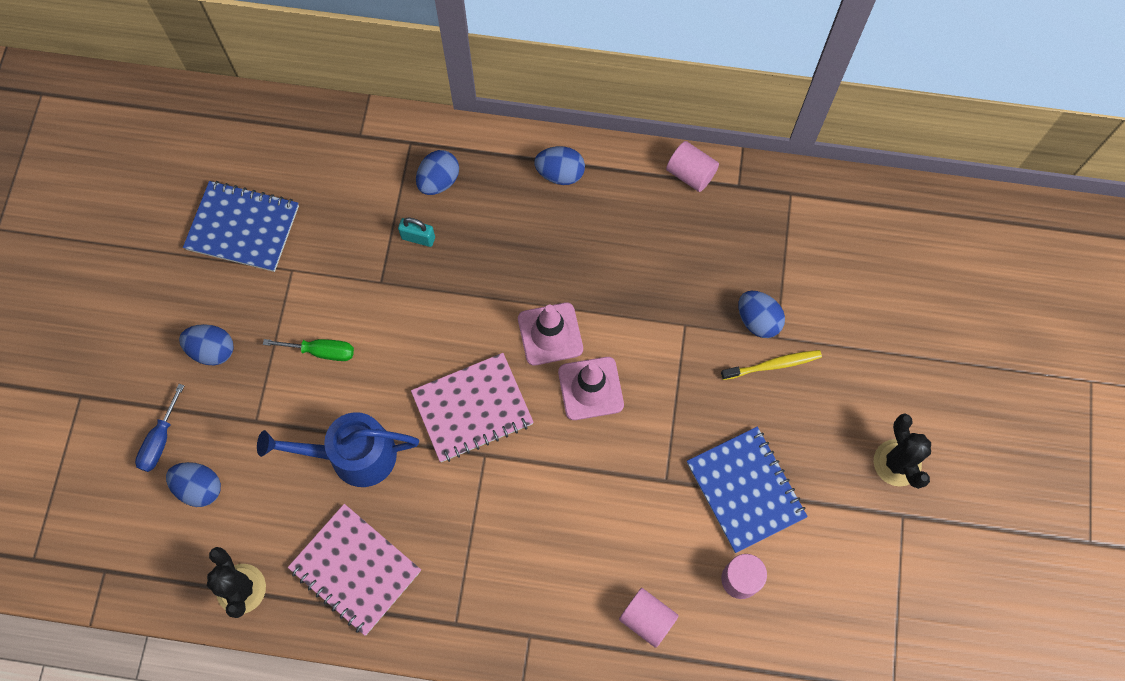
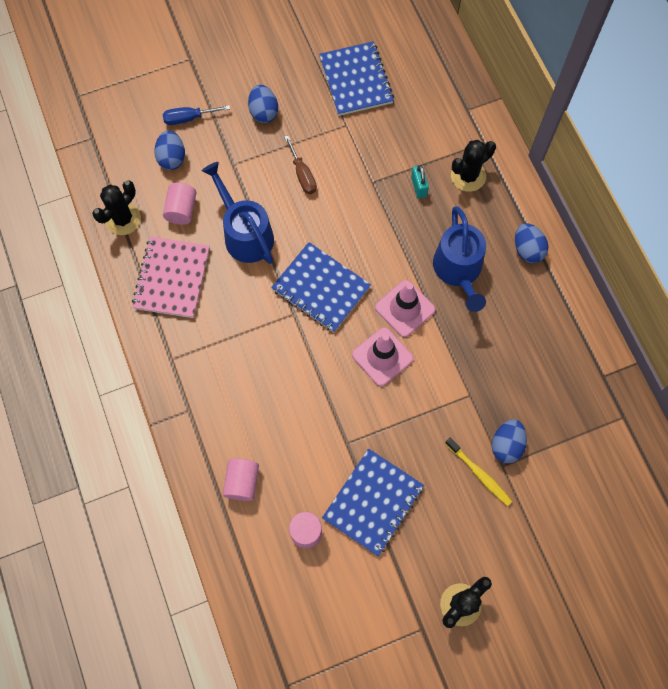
camera: 60 degrees right, 0 degrees up
green screwdriver [263,339,354,361] -> brown screwdriver [284,135,317,194]
pink notebook [411,353,534,462] -> blue notebook [271,242,371,332]
blue egg [416,150,459,195] -> black cactus [451,140,496,192]
pink cylinder [666,141,719,192] -> pink cylinder moved to [163,183,197,225]
none -> blue watering can [433,206,486,312]

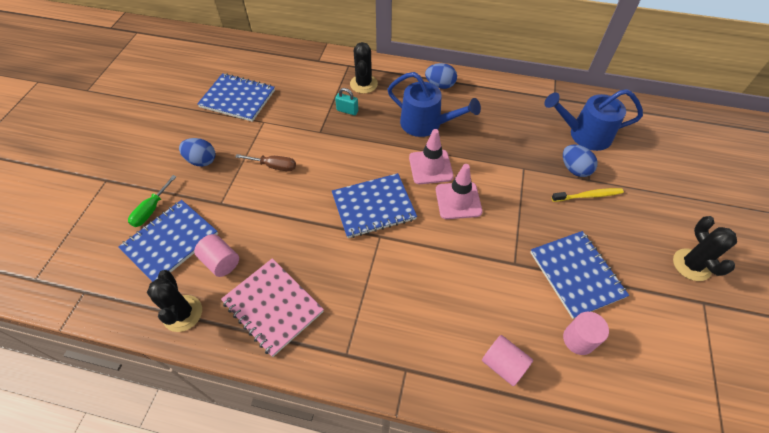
camera: 55 degrees left, 15 degrees down
blue egg [154,130,185,170] -> blue notebook [118,200,218,282]
blue screwdriver [163,105,230,125] -> green screwdriver [128,175,177,227]
blue watering can [202,162,274,264] -> blue watering can moved to [544,89,643,151]

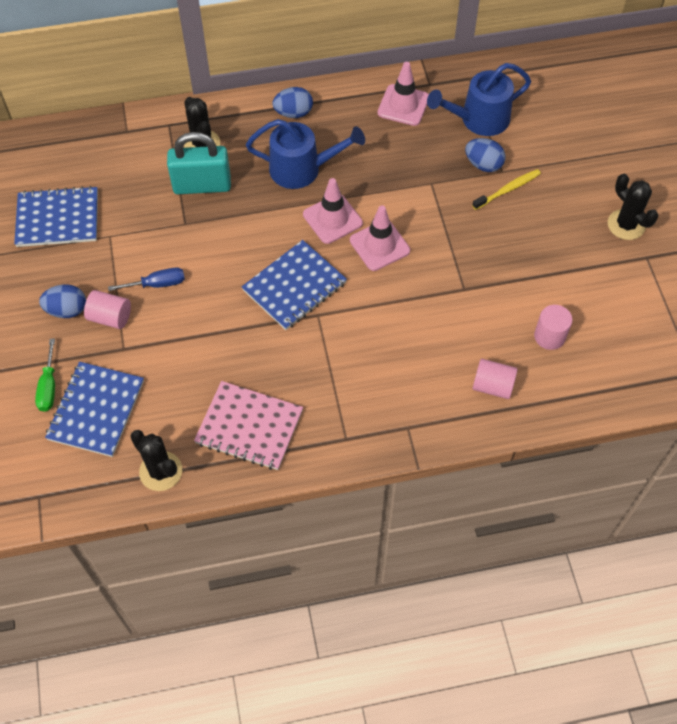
camera: 25 degrees left, 5 degrees up
pink cylinder [194,234,239,277] -> pink cylinder moved to [84,290,131,329]
brown screwdriver [235,154,296,172] -> blue screwdriver [108,267,185,291]
turquoise padlock [335,88,358,115] -> turquoise padlock [167,132,231,194], size x2.12
blue notebook [530,231,629,319] -> none
none -> pink traffic cone [377,62,429,126]

